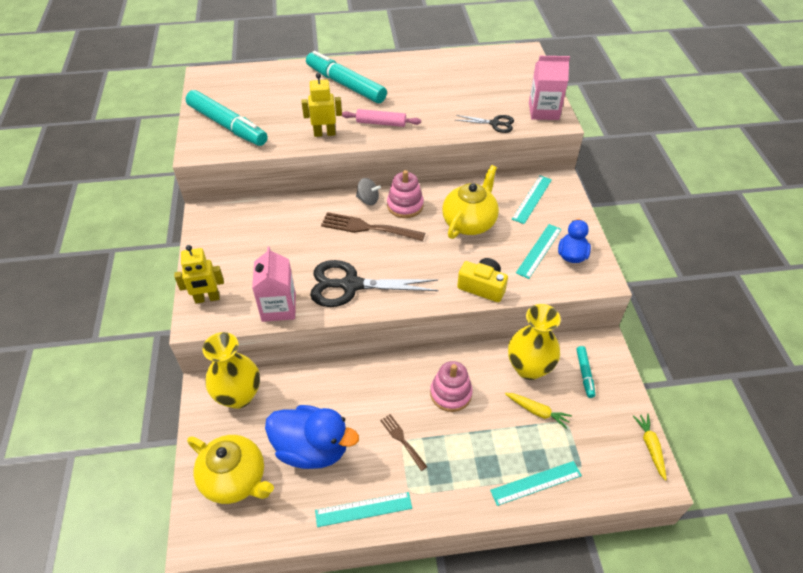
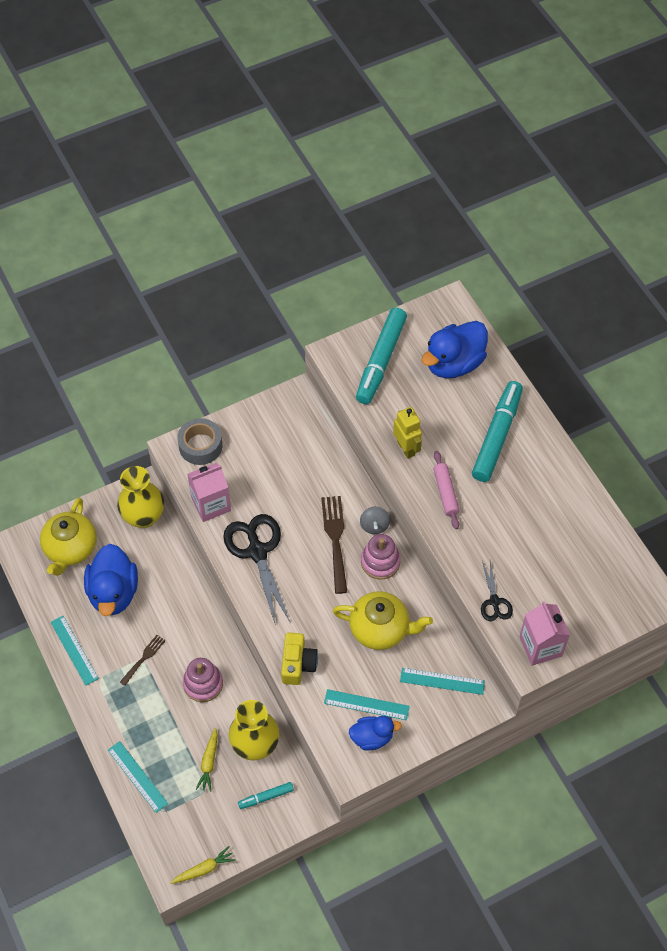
camera: 70 degrees right, 10 degrees up
yellow robot [174,245,224,303] -> grey tape [177,418,222,465]
none -> blue duck [421,321,488,378]

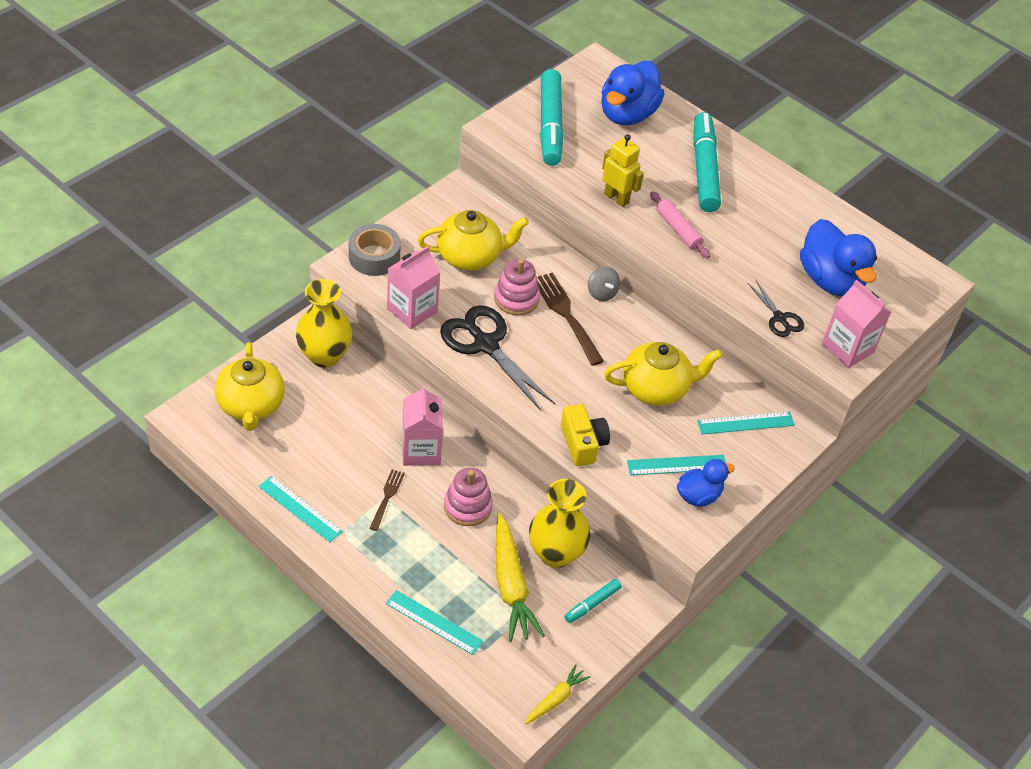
camera: 25 degrees left, 10 degrees down
blue duck [84,544,138,616] -> blue duck moved to [800,219,877,297]
yellow carrot [196,728,218,792] -> yellow carrot [496,513,545,642], size x1.83
pink stacking toy [361,534,401,580] -> pink stacking toy moved to [494,259,540,315]
none -> pink carton [402,385,443,466]
none -> yellow teapot [418,210,529,271]

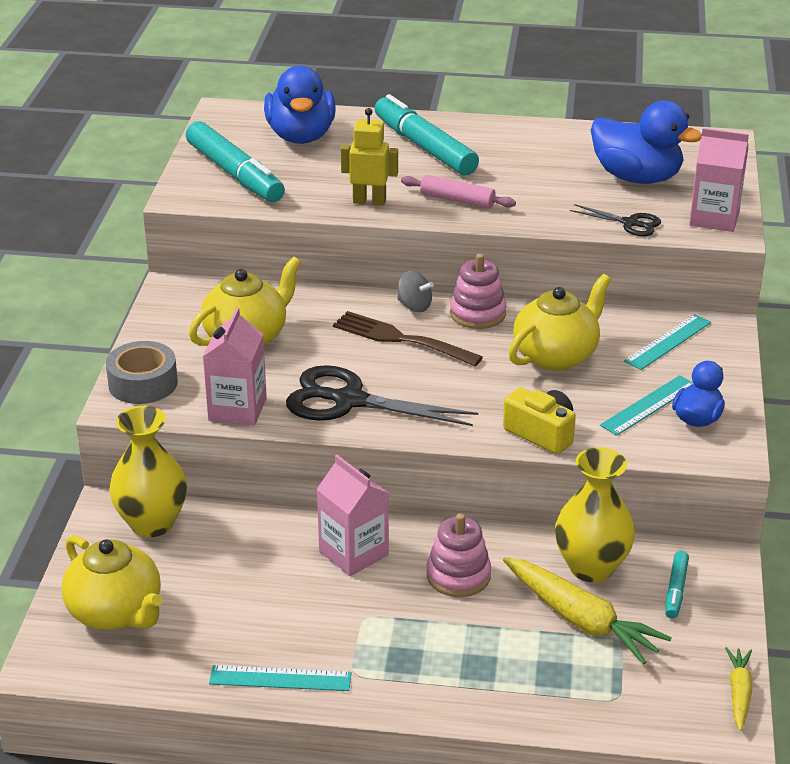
camera: 30 degrees left, 15 degrees down
brown fork [369,469,405,531] -> none
turquoise ruler [386,590,483,655] -> none
pink stacking toy [494,259,540,315] -> pink stacking toy moved to [450,254,507,329]

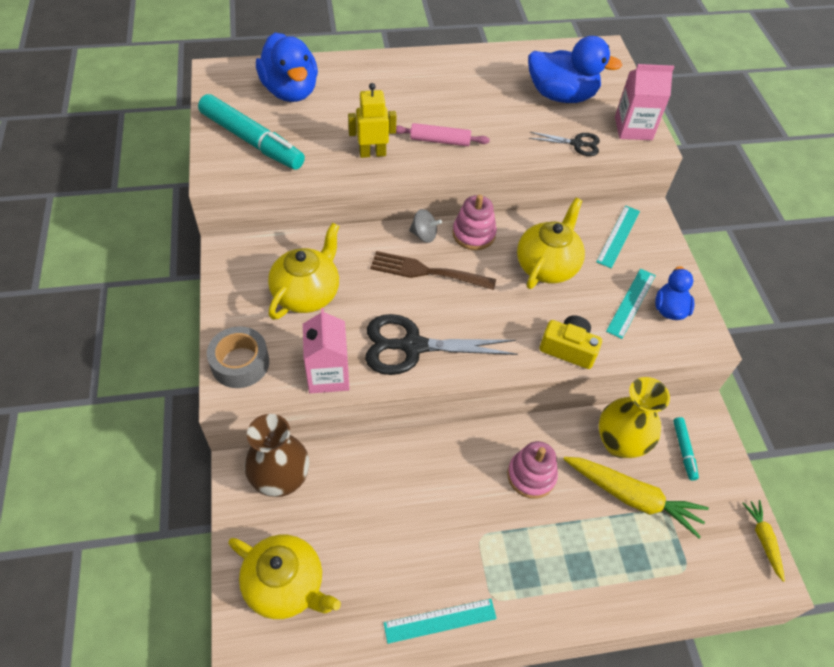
camera: 20 degrees left, 20 degrees up
yellow vase [109,406,187,537] -> brown vase [245,414,309,497]
pink carton [317,455,389,576] -> none
turquoise marker [375,94,479,175] -> none

